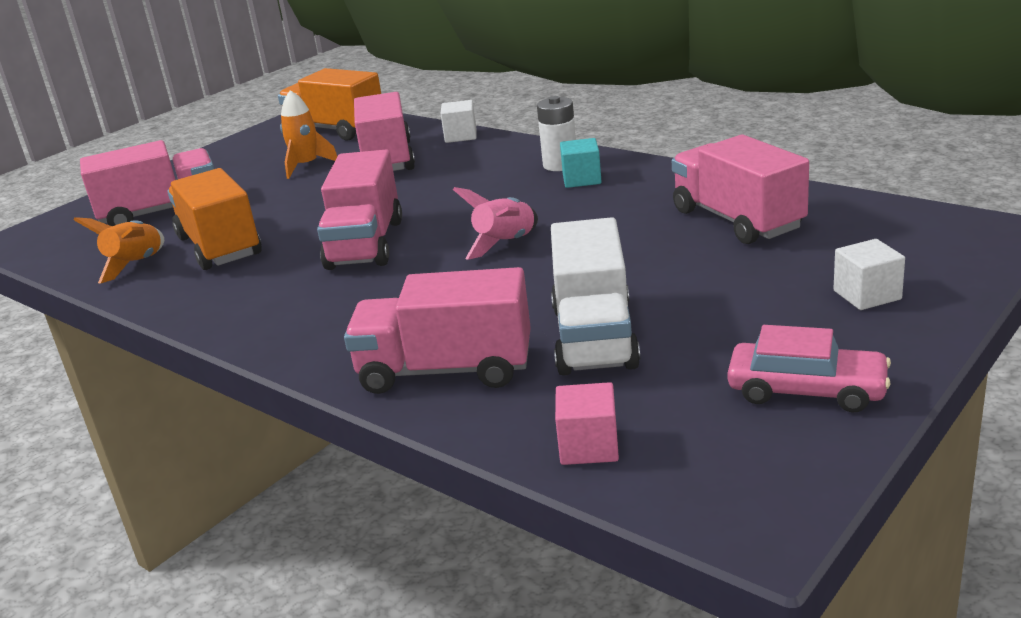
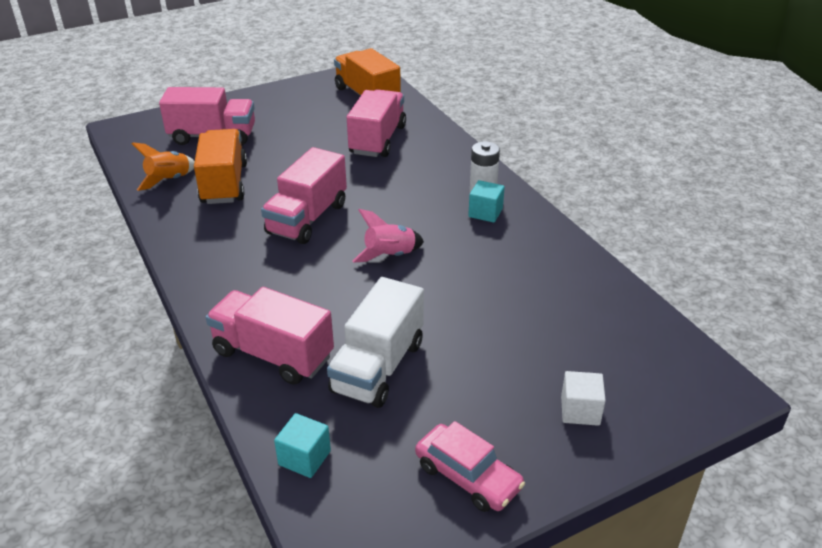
camera: 20 degrees right, 10 degrees up
orange rocket [280,90,338,179] -> none
white cube [441,100,476,143] -> none
pink cube [555,382,619,465] -> turquoise cube [274,413,331,478]
pink truck [672,135,809,244] -> none

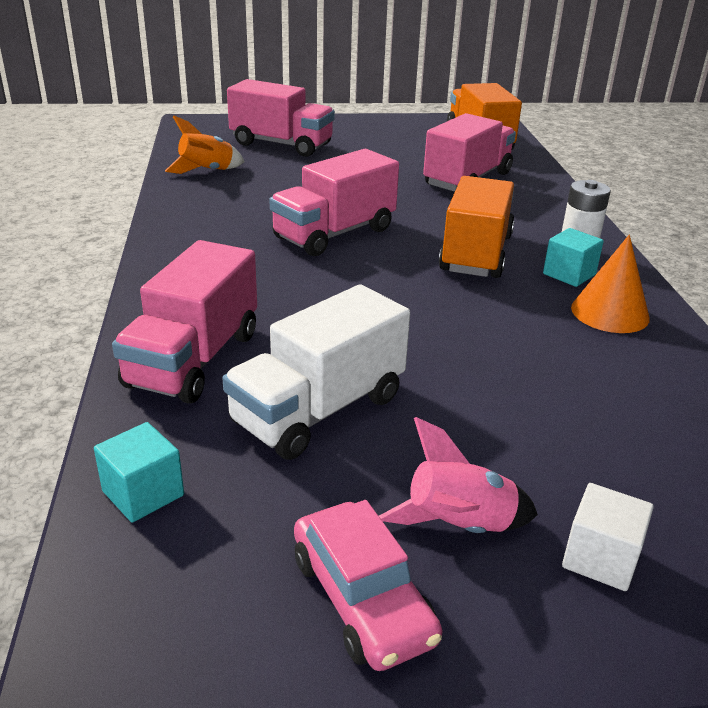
camera: 20 degrees right, 5 degrees down
orange truck [194,129,247,204] -> orange truck moved to [439,176,515,278]
pink truck [206,287,334,385] -> pink truck turned 120 degrees counterclockwise [112,240,257,403]
pink rocket [352,209,424,263] -> pink rocket moved to [379,417,538,533]
none -> orange cone [571,235,650,333]

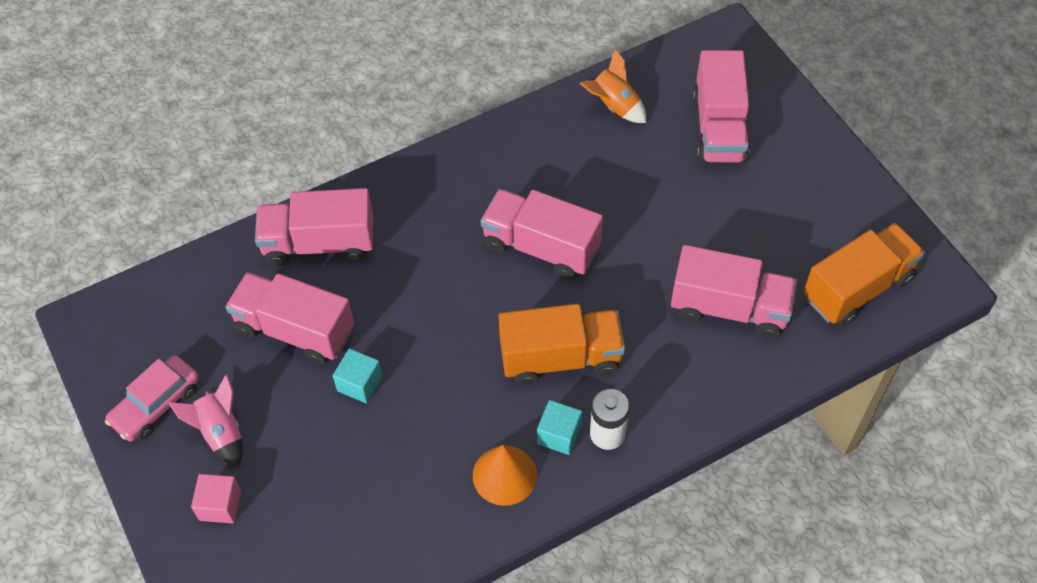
camera: 70 degrees right, 25 degrees up
turquoise cube [94,422,184,523] -> turquoise cube moved to [333,348,382,403]
white truck [222,284,410,460] -> pink truck [225,272,354,364]
white cube [562,483,654,591] -> pink cube [191,474,241,523]

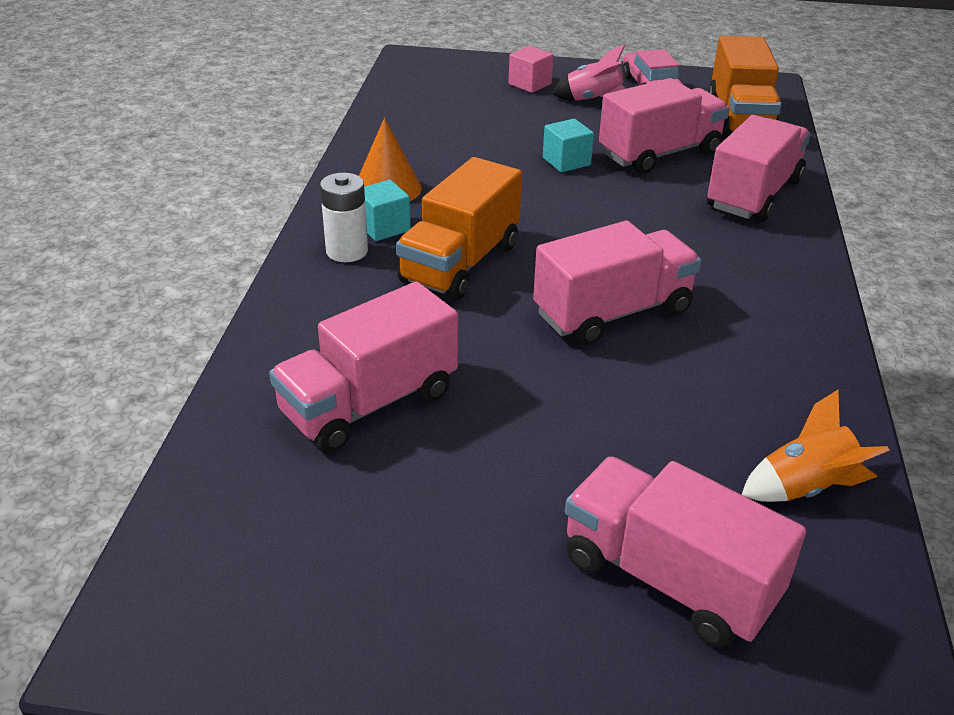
camera: 125 degrees right, 20 degrees down
orange truck [804,223,925,326] -> orange truck moved to [708,36,782,138]

